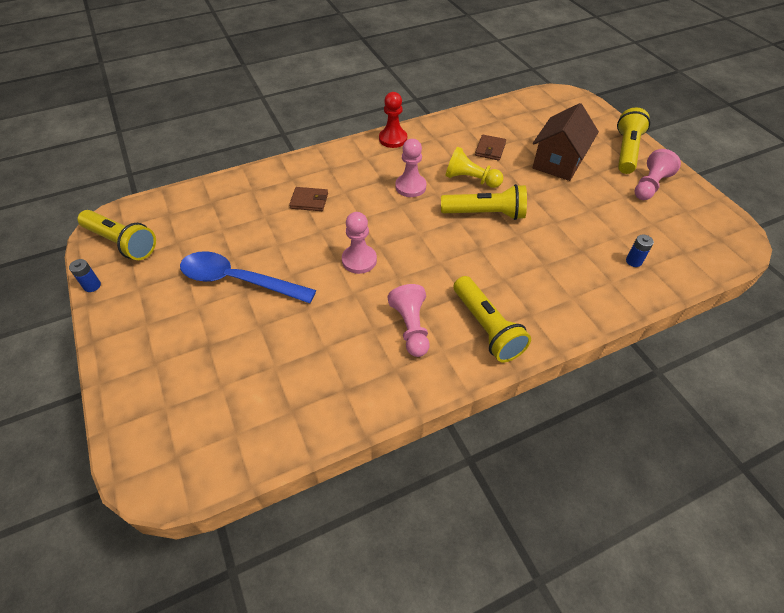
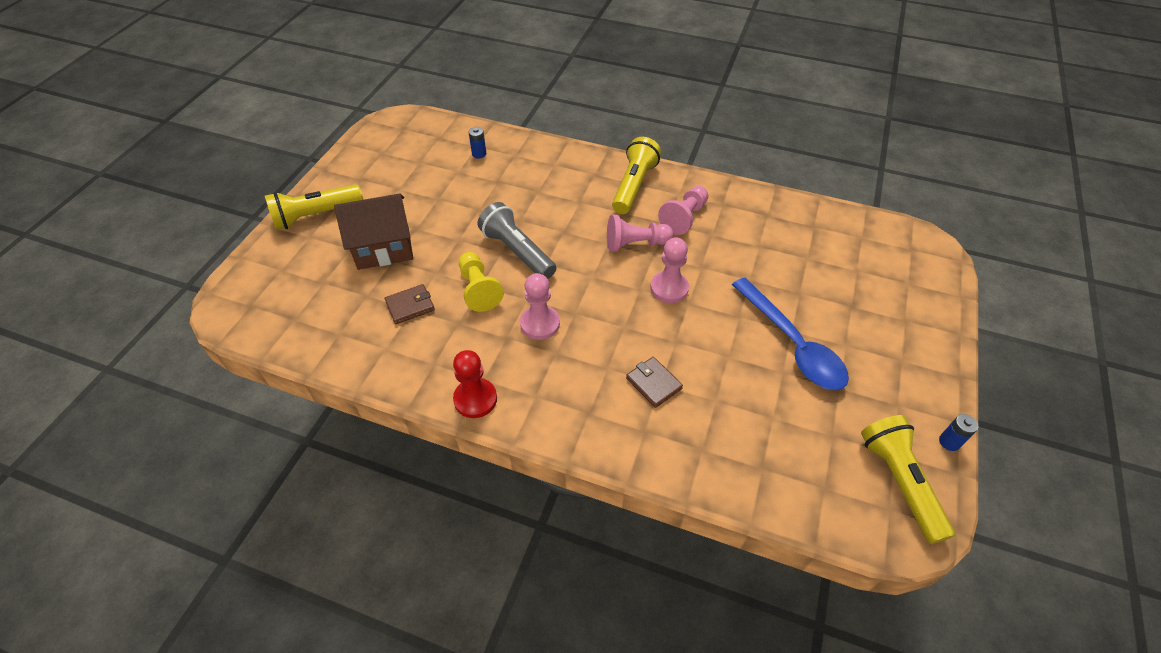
camera: 135 degrees left, 0 degrees up
yellow flashlight [441,184,527,220] -> grey flashlight [477,202,556,279]
pink pawn [635,149,681,200] -> pink pawn moved to [607,215,674,252]

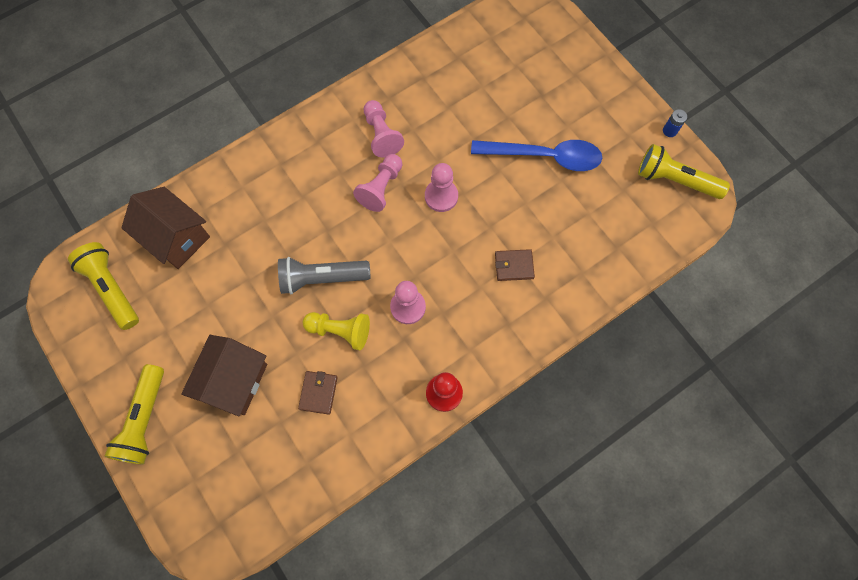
camera: 55 degrees left, 20 degrees up
blue battery [469,127,486,159] -> brown house [121,187,210,269]
yellow flashlight [612,137,661,214] -> yellow flashlight moved to [68,242,139,330]

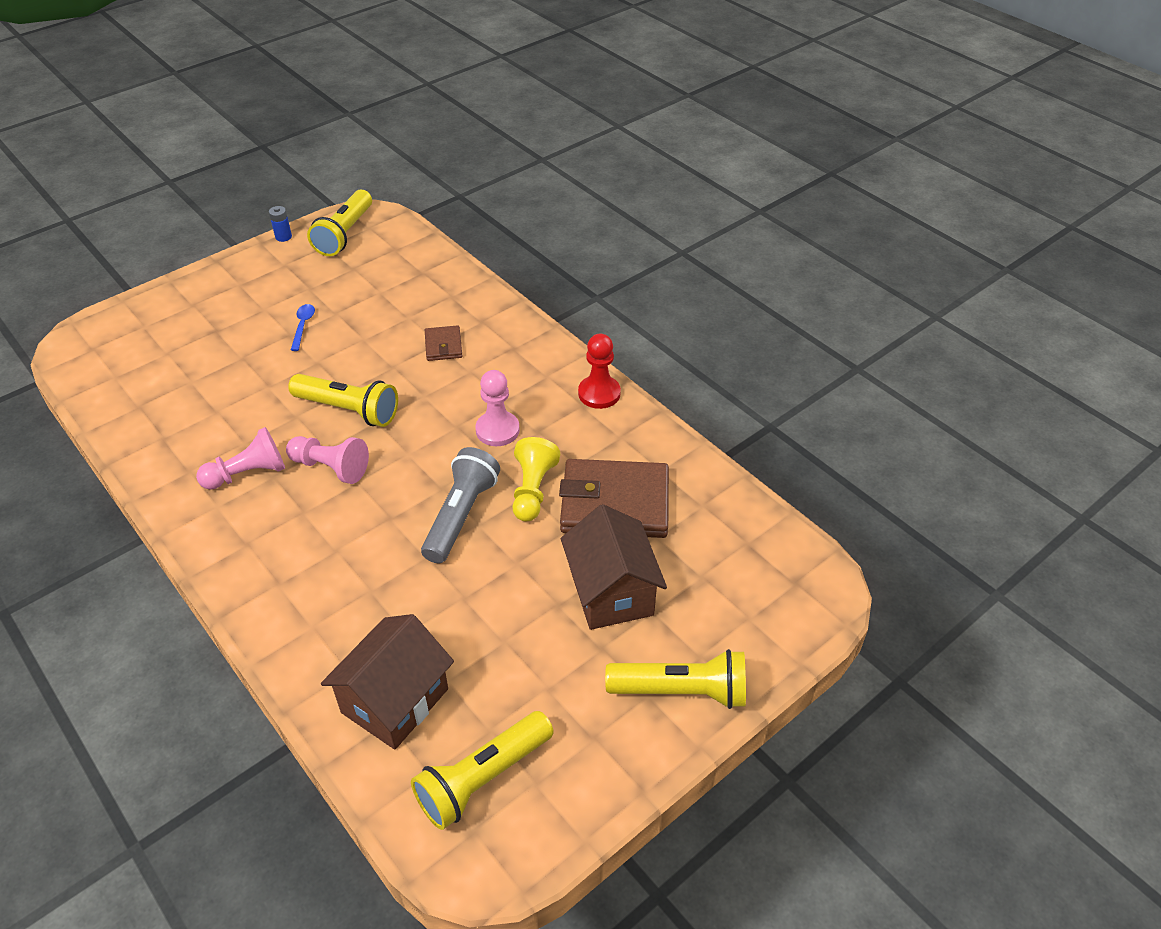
camera: 95 degrees left, 25 degrees down
brown house [181,335,267,416] -> brown house turned 60 degrees clockwise [561,504,667,630]
grey flashlight [278,257,371,294] -> grey flashlight turned 150 degrees counterclockwise [421,447,500,564]
brown wallet [298,371,338,415] -> brown wallet [559,459,669,538], size x2.11
pink pawn [425,163,458,212] -> yellow flashlight [288,374,398,427]
blue spoon [471,140,602,171] -> blue spoon [291,304,315,351], size x0.43

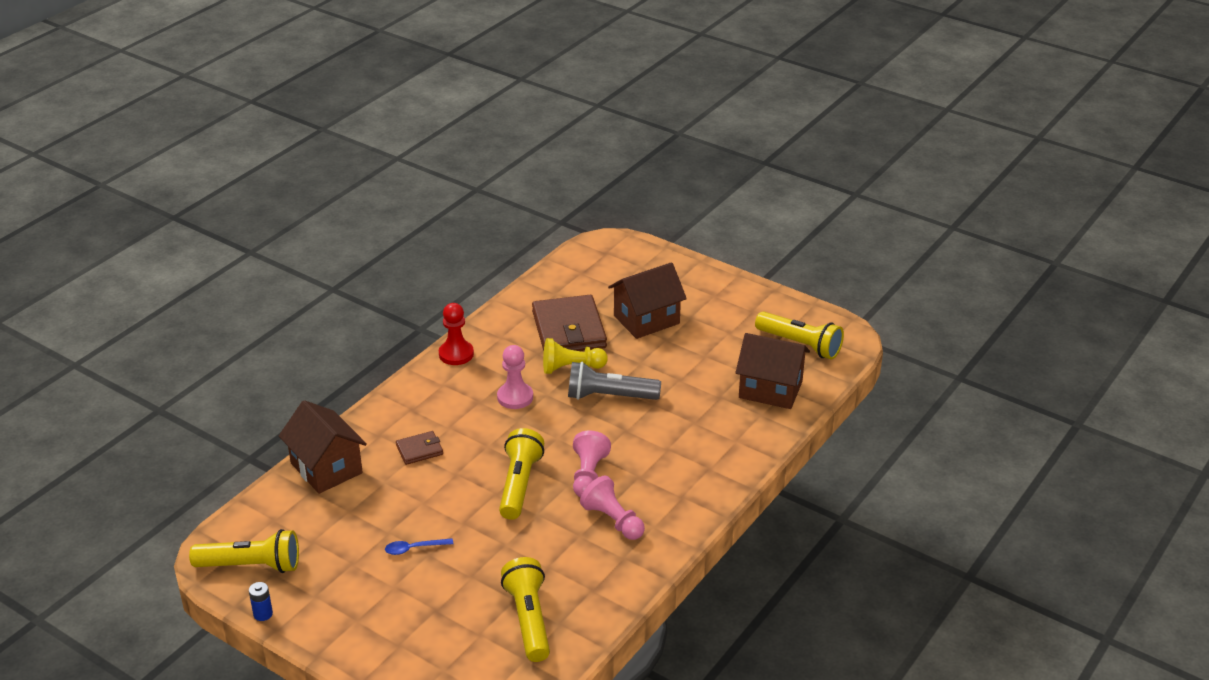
camera: 105 degrees left, 10 degrees down
yellow flashlight [605,649,746,709] -> yellow flashlight moved to [501,557,550,662]
none -> brown house [279,400,367,494]

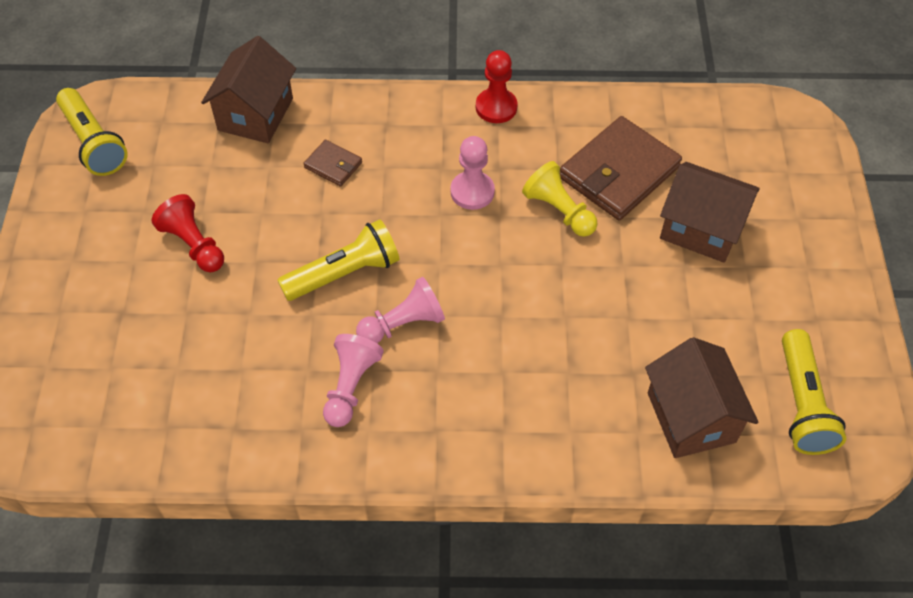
camera: 55 degrees right, 20 degrees up
blue battery [249,582,273,621] -> none
blue spoon [385,538,453,555] -> red pawn [152,194,224,272]
yellow flashlight [501,557,550,662] -> none
grey flashlight [568,362,661,400] -> none

